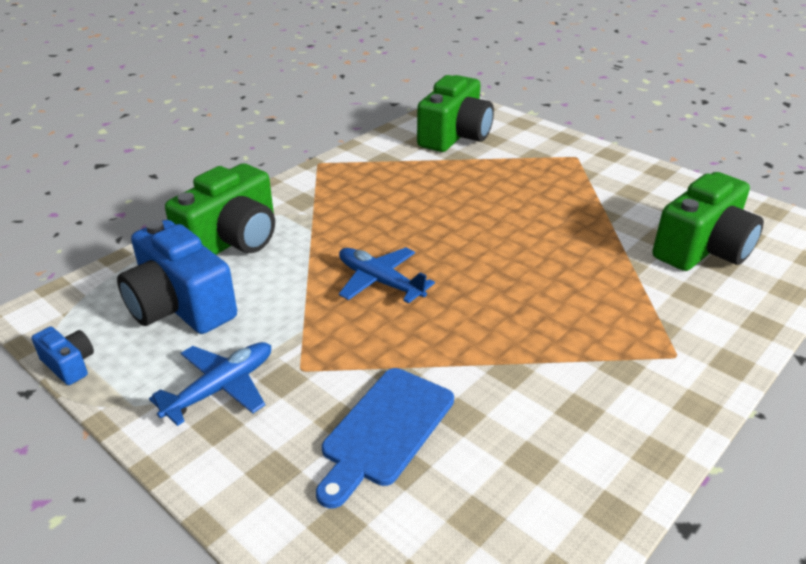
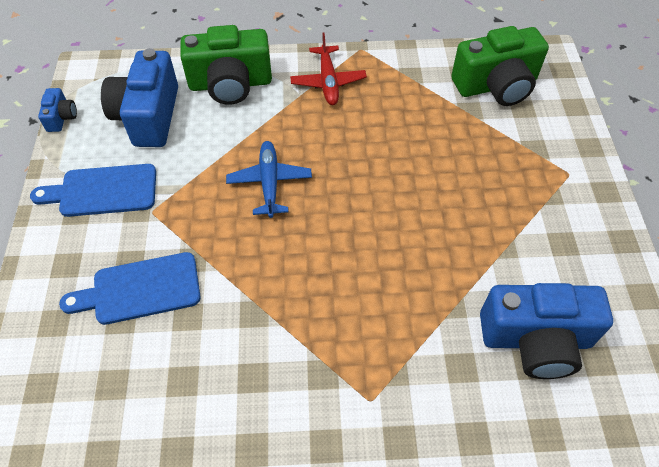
camera: 45 degrees right, 20 degrees up
blue plane [149,342,271,426] -> blue cutting board [30,164,156,217]
green camera [652,172,764,271] -> blue camera [480,283,613,379]
none -> red plane [290,32,367,105]

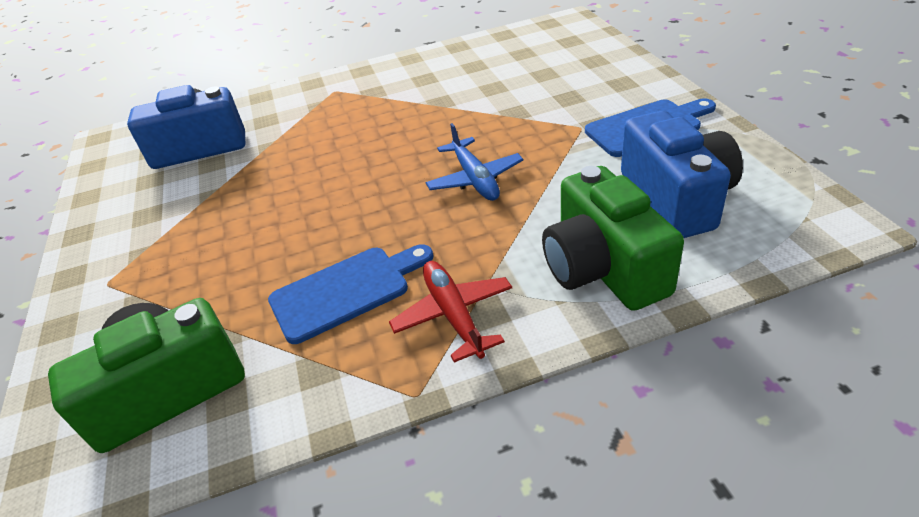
camera: 170 degrees right, 15 degrees down
blue camera [38,88,77,132] -> none
blue cutting board [59,252,201,325] -> blue cutting board moved to [268,244,433,344]
green camera [180,25,272,105] -> green camera turned 90 degrees counterclockwise [542,166,684,311]

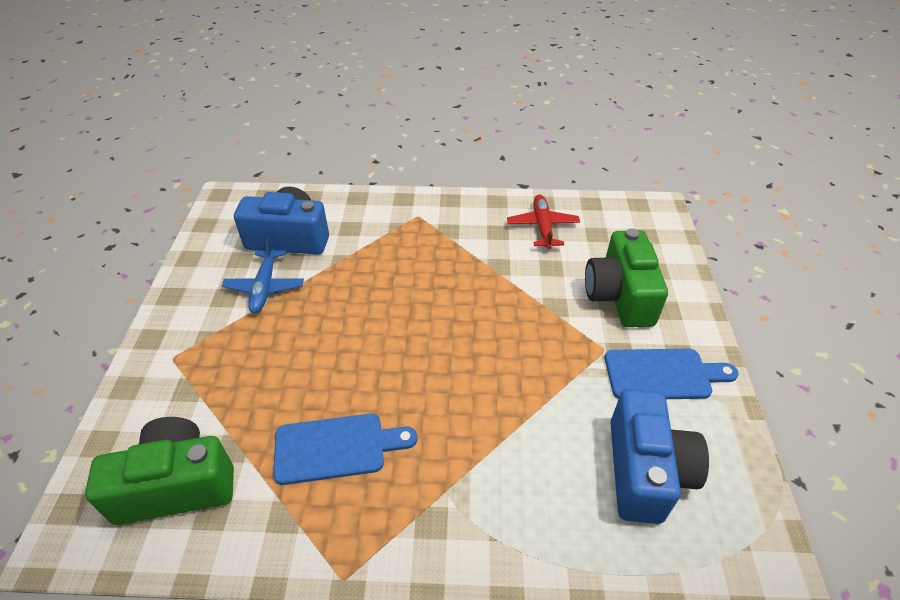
camera: 15 degrees right, 5 degrees up
red plane [389,261,512,362] -> red plane moved to [507,195,580,249]
blue plane [426,123,523,201] -> blue plane moved to [222,237,304,313]
green camera [542,166,684,311] -> green camera moved to [585,228,668,327]

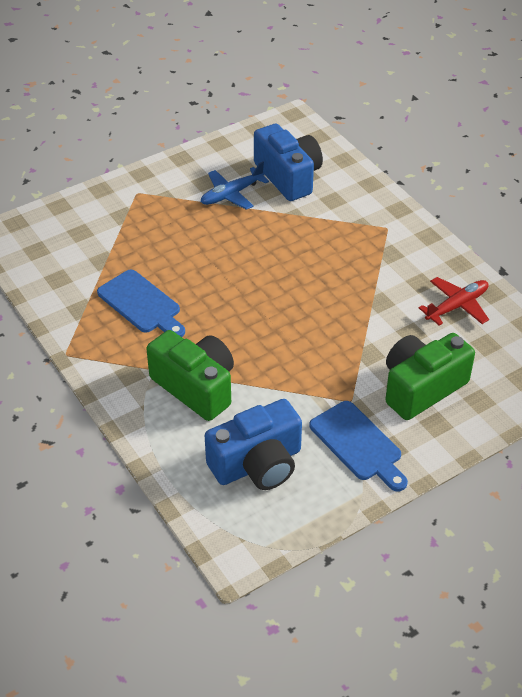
camera: 55 degrees right, 0 degrees up
green camera [85,417,234,525] -> green camera moved to [146,330,234,421]

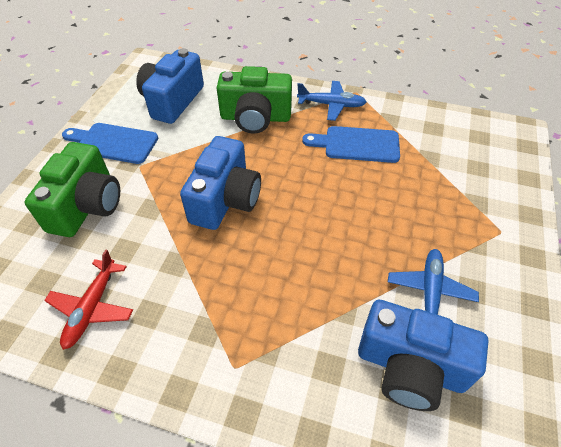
camera: 140 degrees right, 5 degrees up
none -> blue camera [180,136,261,230]
none -> blue plane [297,81,367,121]

